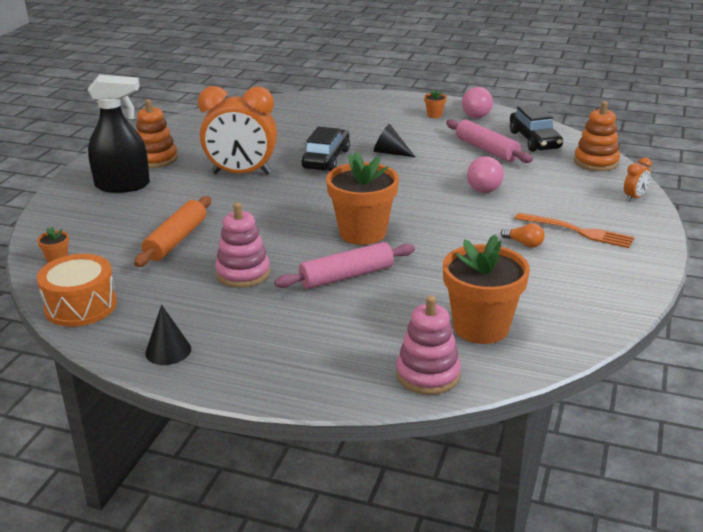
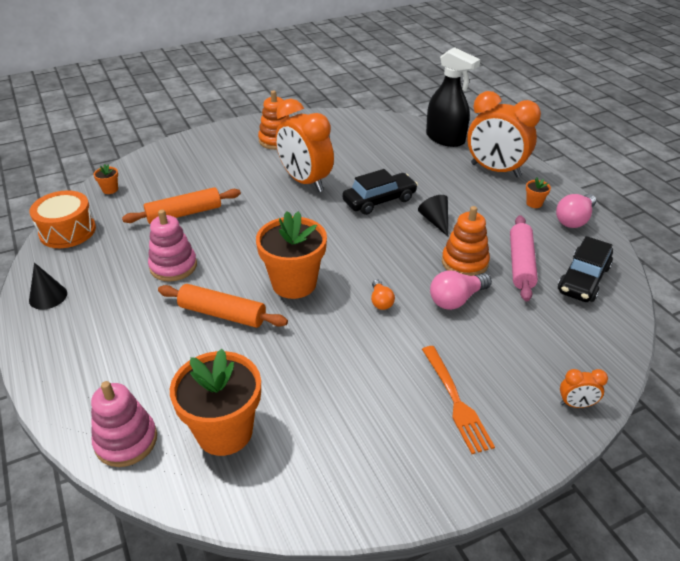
camera: 45 degrees right, 10 degrees up
black spray bottle [88,75,150,193] -> black spray bottle moved to [426,47,480,147]
pink rolling pin [274,242,415,289] -> orange rolling pin [158,284,288,328]
orange light bulb [501,223,545,248] -> orange light bulb moved to [371,279,395,310]
orange stacking toy [574,101,620,171] -> orange stacking toy moved to [442,206,490,276]
none -> orange clock [467,91,541,177]

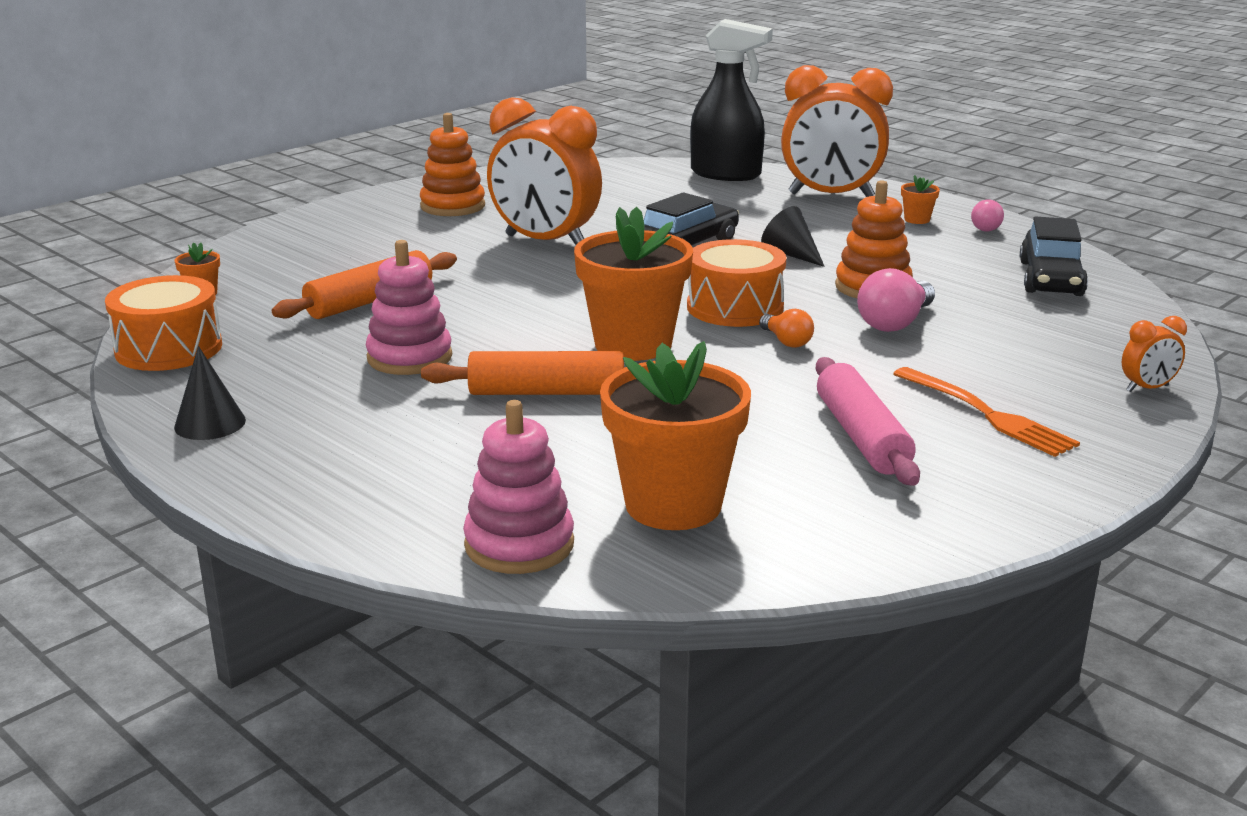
camera: 20 degrees left, 15 degrees down
pink rolling pin [510,215,538,302] -> pink rolling pin moved to [816,357,920,486]
pink light bulb [556,194,596,228] -> pink light bulb [971,200,1004,231], size x0.60
none -> orange drum [687,239,787,327]

